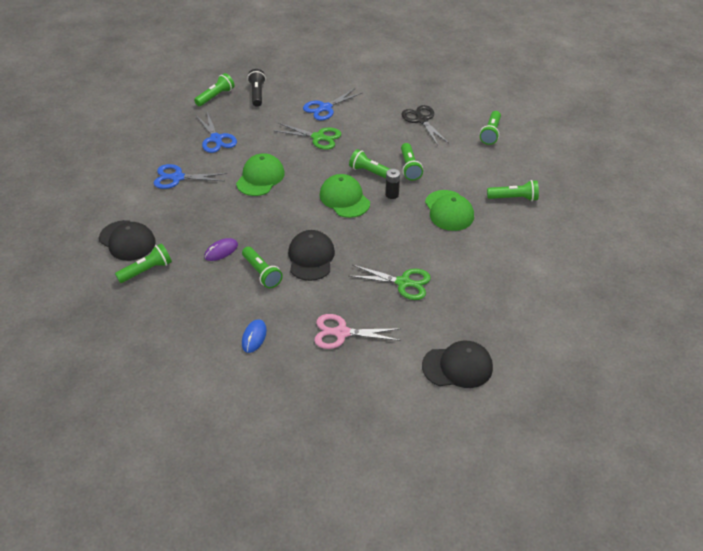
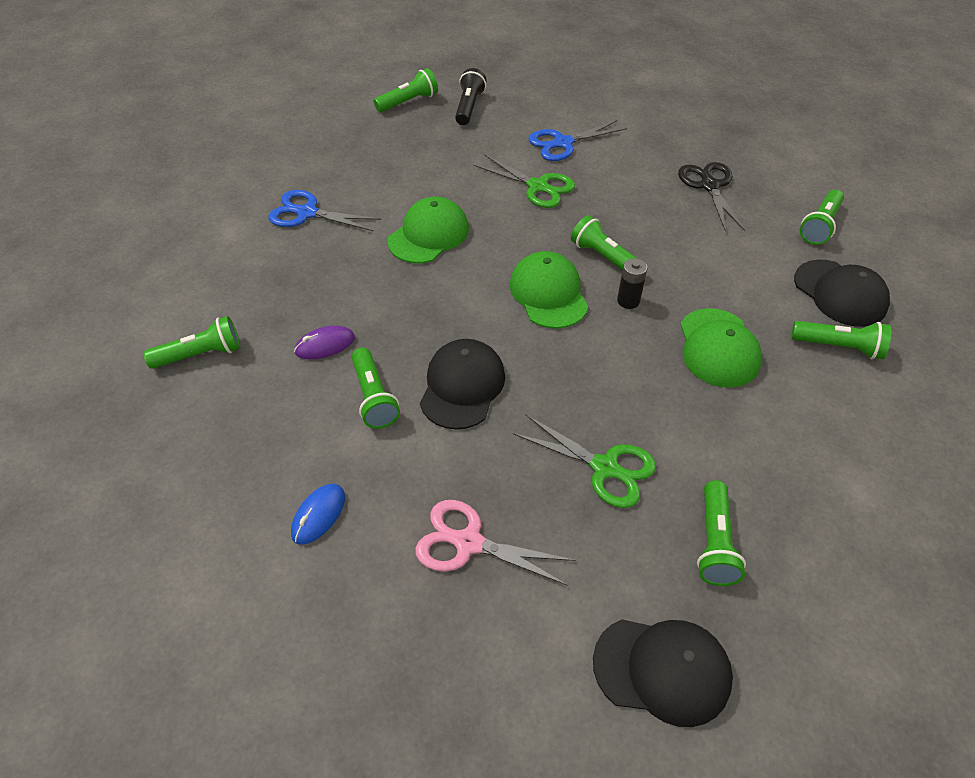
camera: 15 degrees right, 5 degrees up
black cap [99,220,156,261] -> black cap moved to [794,260,890,327]
blue scissors [196,112,237,153] -> none
green flashlight [401,143,423,181] -> green flashlight moved to [697,480,746,586]

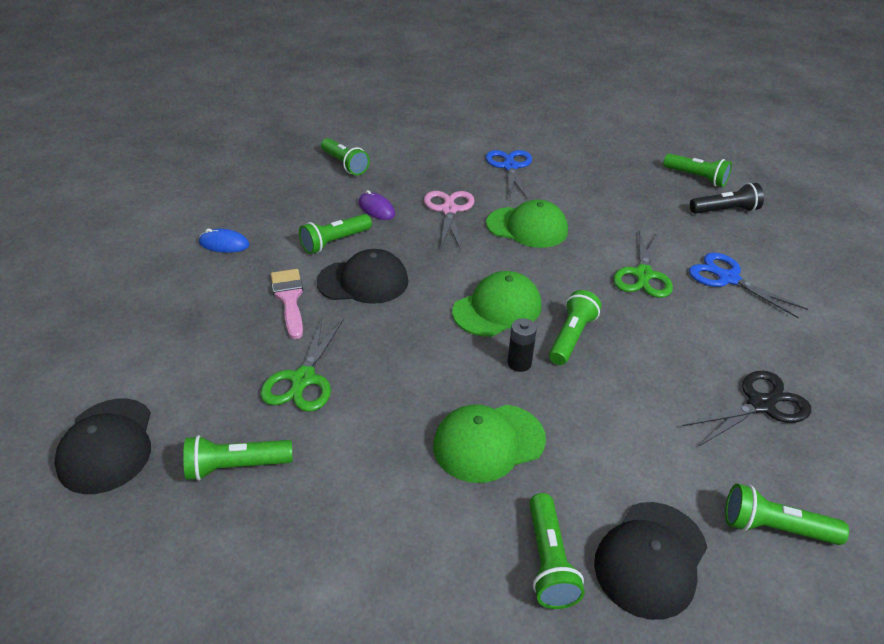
camera: 70 degrees right, 10 degrees down
pink scissors [415,500,576,586] -> pink scissors moved to [424,191,475,250]
none -> pink brush [271,269,303,339]

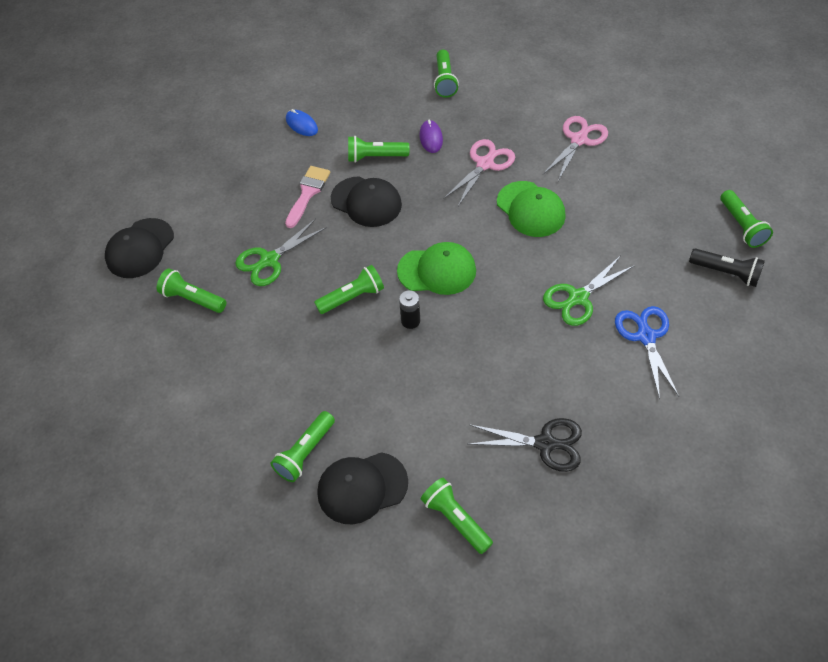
camera: 40 degrees right, 15 degrees up
green cap [433,405,546,483] -> none
blue scissors [486,150,532,200] -> pink scissors [543,116,608,181]
green flashlight [549,290,601,365] -> green flashlight moved to [314,265,384,314]

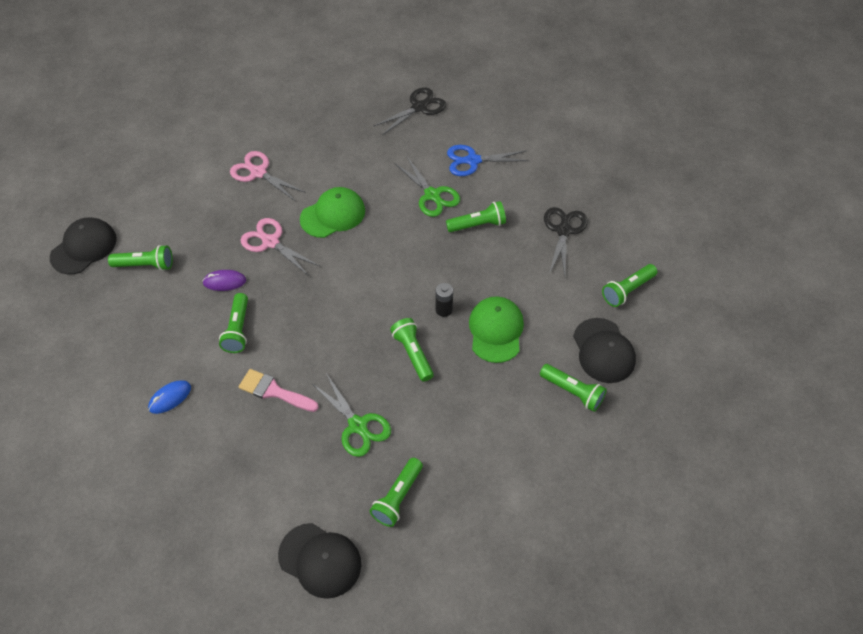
camera: 90 degrees left, 0 degrees up
black cap [331,176,402,227] -> black cap moved to [50,218,117,274]
green cap [397,242,476,295] -> green cap moved to [469,296,524,363]
black flashlight [689,248,765,287] -> black scissors [374,87,446,135]
green flashlight [720,190,773,248] -> green flashlight moved to [446,201,506,232]

